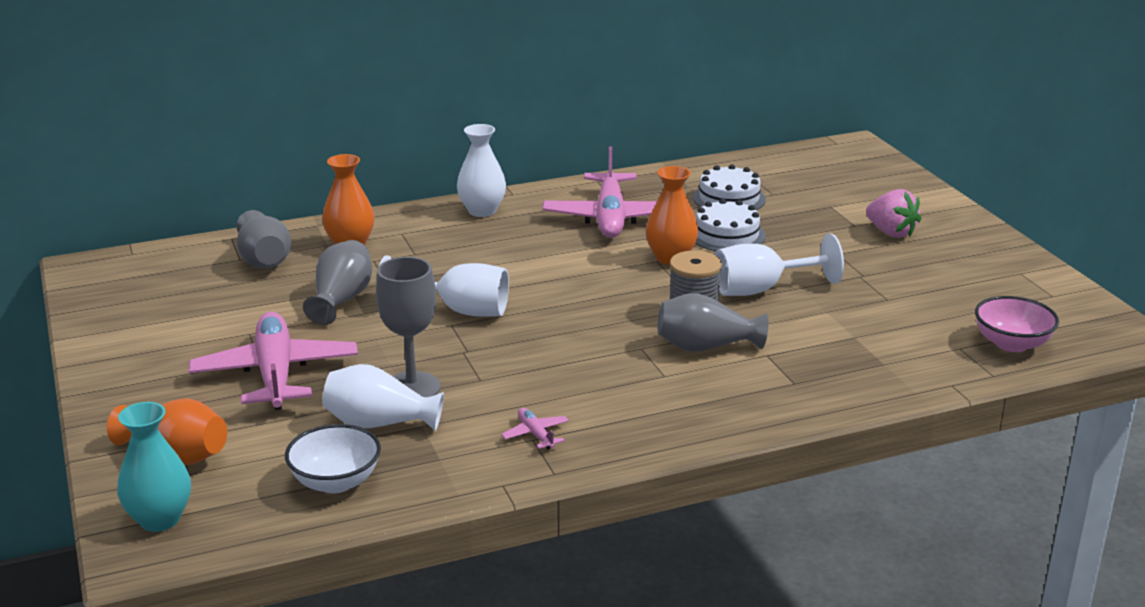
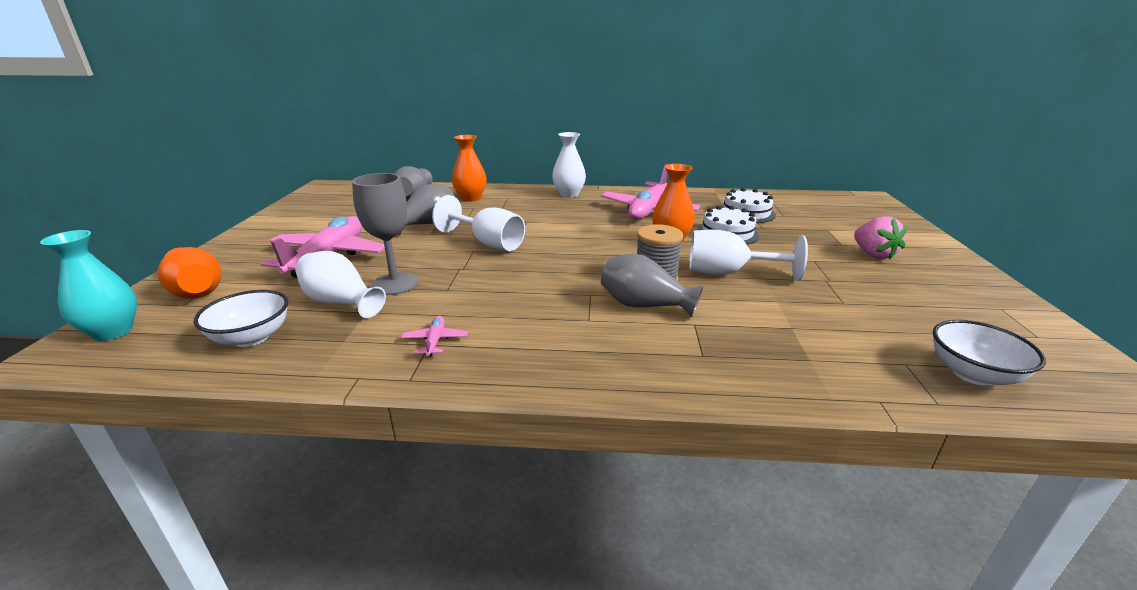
camera: 25 degrees right, 0 degrees up
pink bowl [975,296,1059,352] -> white bowl [933,320,1046,386]

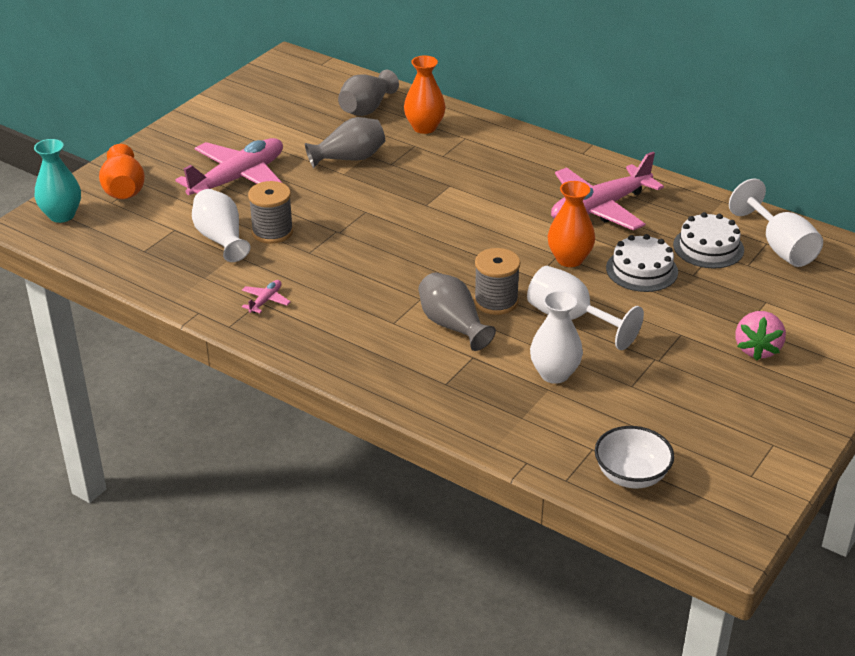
camera: 30 degrees right, 10 degrees up
white bowl [194,290,288,347] -> none
grey goblet [352,173,419,295] -> grey spool [248,181,293,244]
white goblet [432,195,525,251] -> white goblet moved to [729,179,823,267]
white vase [552,132,586,198] -> white vase moved to [530,291,583,384]

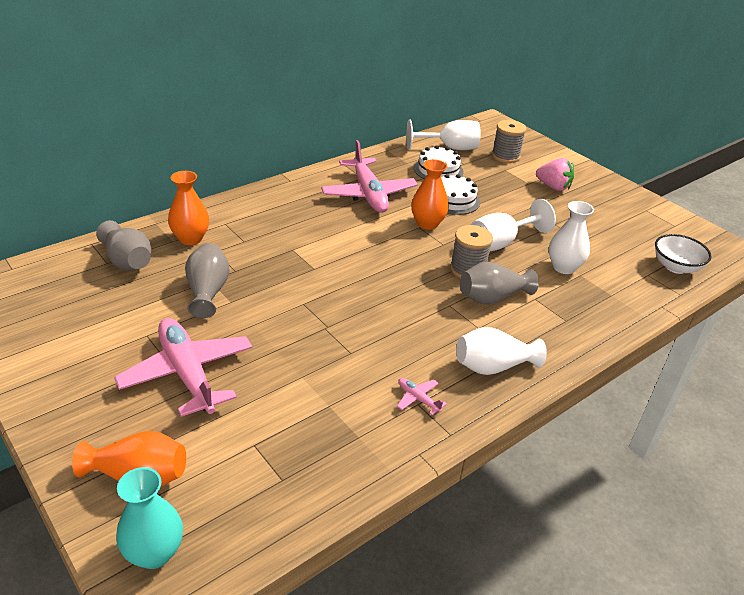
camera: 75 degrees left, 0 degrees up
white vase [192,189,251,262] -> white vase moved to [456,327,547,375]
grey spool [248,181,293,244] -> grey spool moved to [492,120,527,163]

